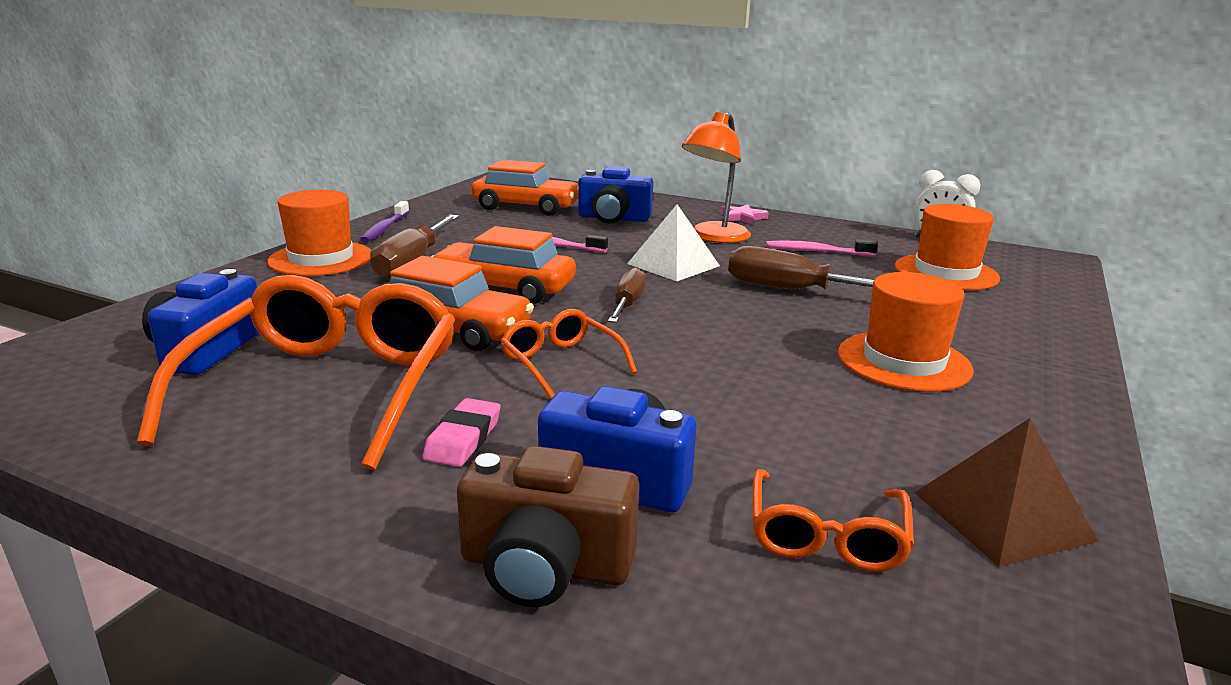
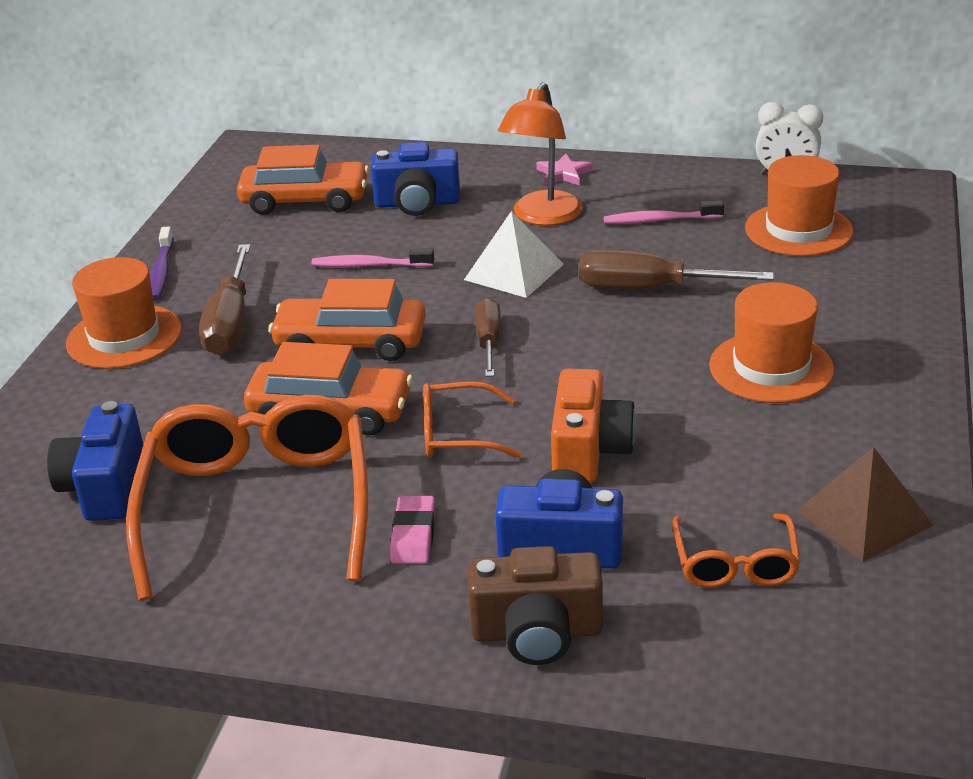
camera: 10 degrees left, 10 degrees up
orange glasses [500,309,638,399] -> orange glasses turned 45 degrees counterclockwise [423,382,521,458]
none -> orange camera [551,368,636,483]

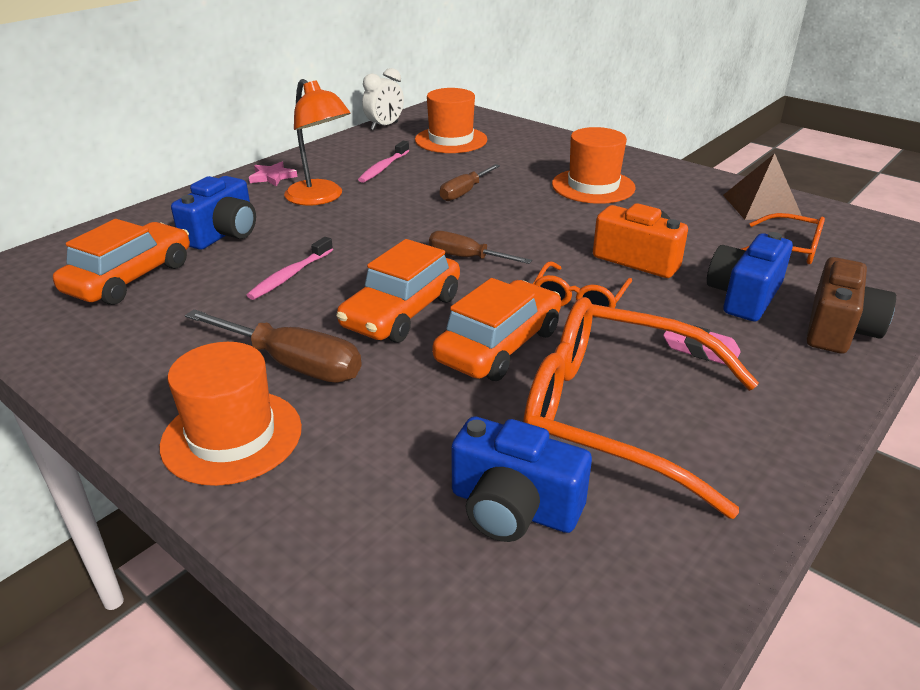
camera: 65 degrees left, 0 degrees up
purple toothbrush [150,226,173,301] -> none
white pyramid [464,211,564,298] -> none
brown screwdriver [579,250,774,289] -> brown screwdriver [440,164,500,201], size x0.64

